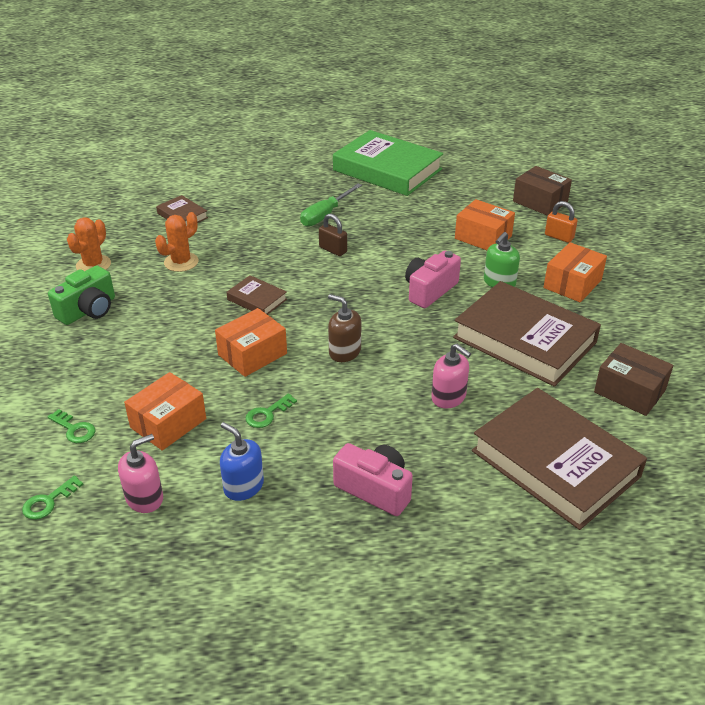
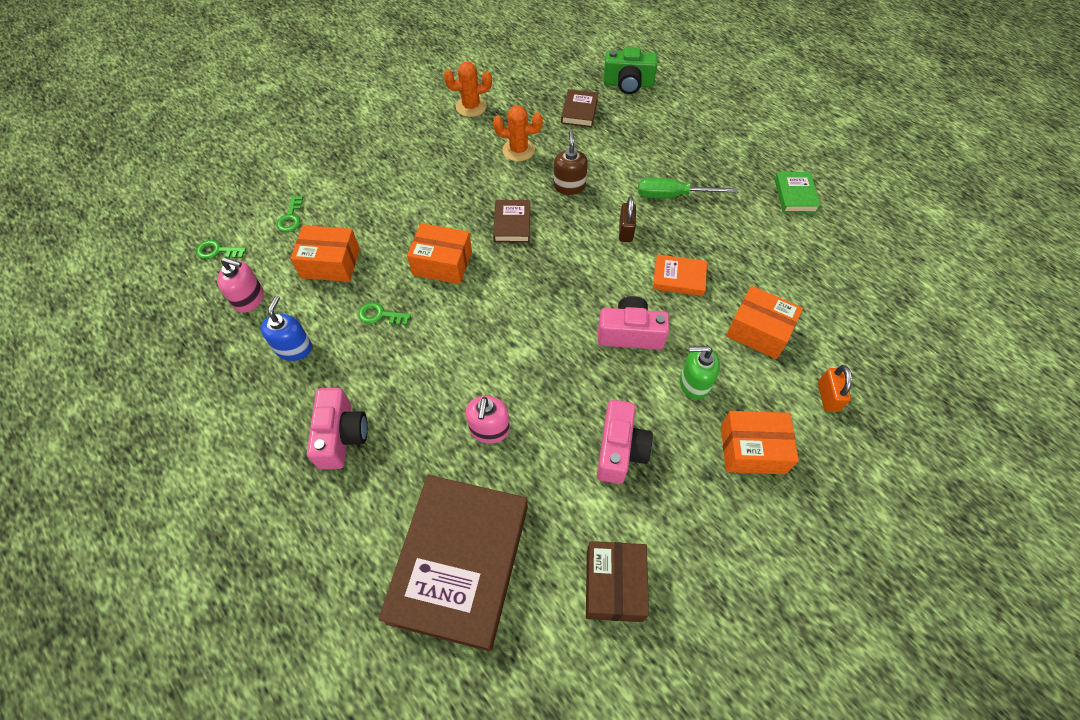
camera: 55 degrees right, 20 degrees up
green camera [48,265,115,325] -> green camera moved to [603,47,658,94]
brown soap dispenser [328,294,361,362] -> brown soap dispenser moved to [553,130,588,195]
green book [333,130,443,196] -> green book [775,172,820,213], size x0.44
brown book [453,281,601,387] -> pink camera [597,400,653,484]
orange box [455,199,515,250] -> orange box turned 60 degrees counterclockwise [726,286,803,359]
brown box [513,166,572,216] -> none
none -> orange book [653,254,707,296]

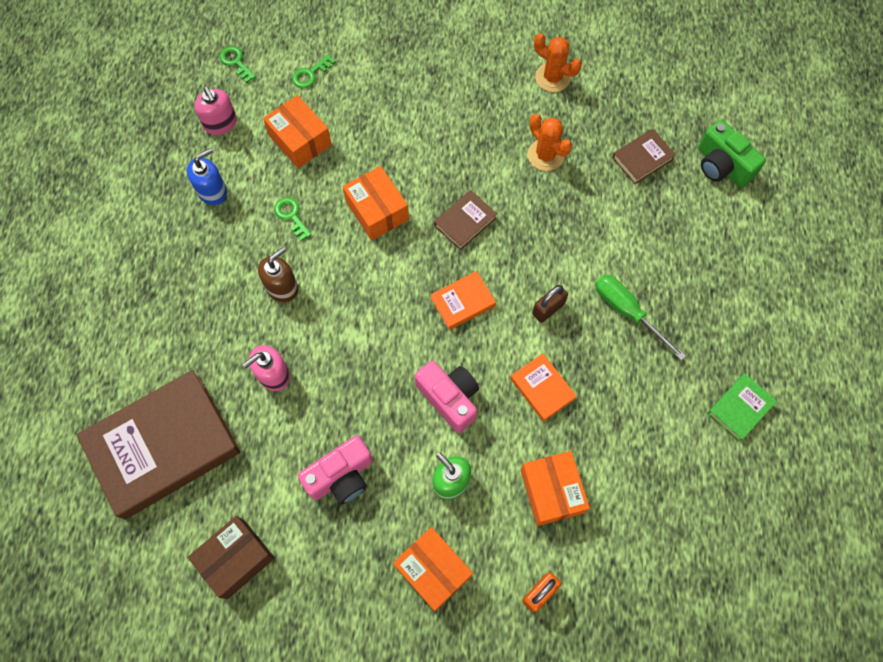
camera: 45 degrees right, 10 degrees up
pink camera [307,388,368,470] -> none
brown soap dispenser [553,130,588,195] -> brown soap dispenser moved to [258,247,298,302]
none -> orange book [431,271,496,330]

